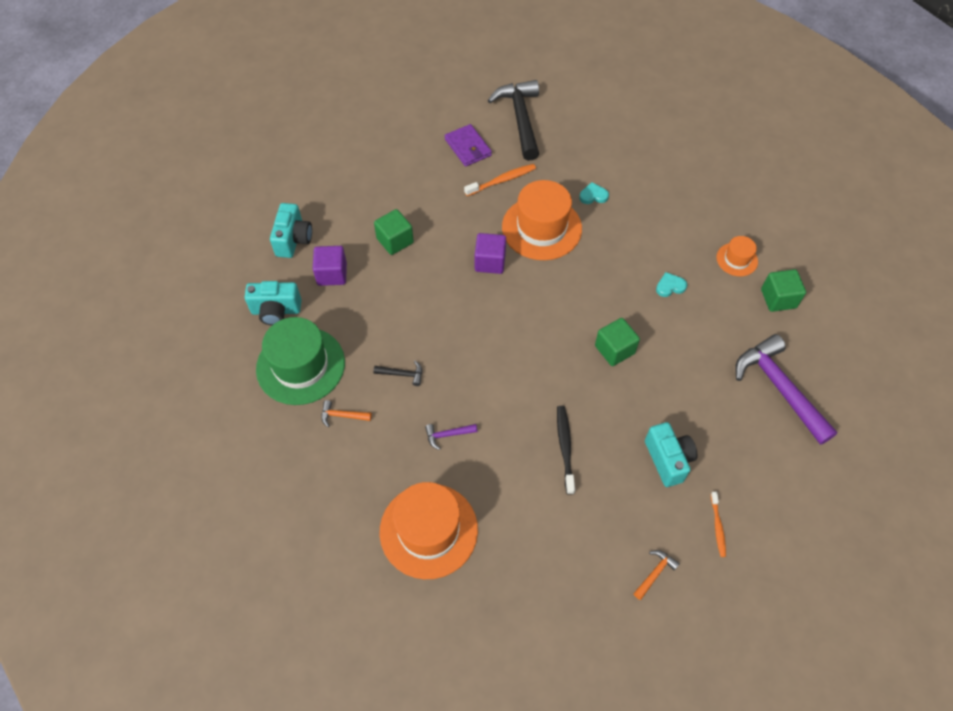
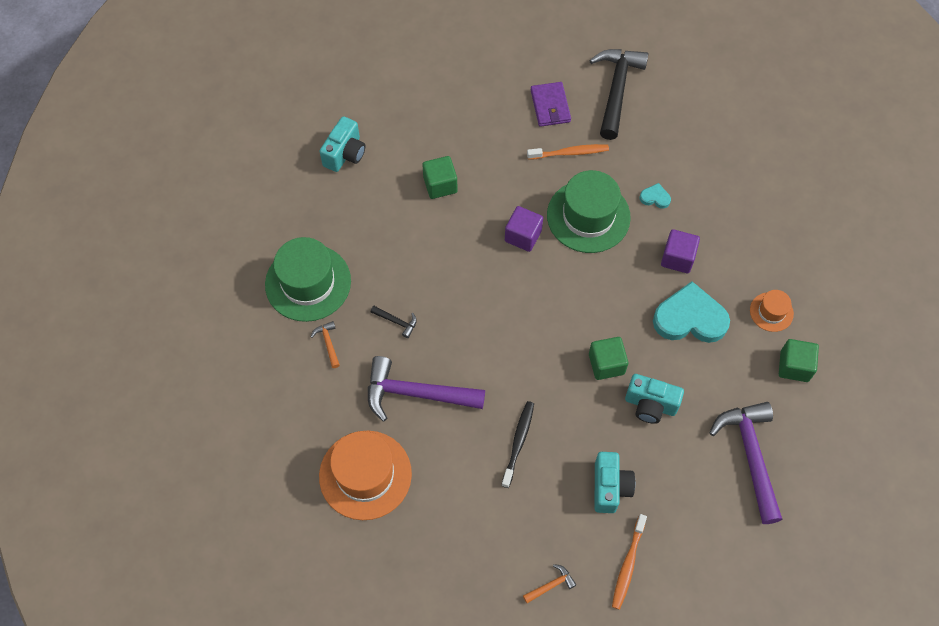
camera: 20 degrees right, 5 degrees up
turquoise camera [245,281,301,325] -> turquoise camera moved to [625,374,684,424]
purple cube [313,246,347,286] -> purple cube moved to [661,229,700,273]
orange hammer [321,400,372,427] -> orange hammer turned 45 degrees clockwise [311,321,340,368]
purple hammer [425,424,478,450] -> purple hammer [368,356,485,421], size x2.39
orange hat [502,180,582,260] -> green hat [547,170,631,253]
turquoise heart [656,272,687,297] -> turquoise heart [653,281,730,343], size x2.29
orange toothbrush [711,492,726,557] -> orange toothbrush [612,514,647,610], size x1.52

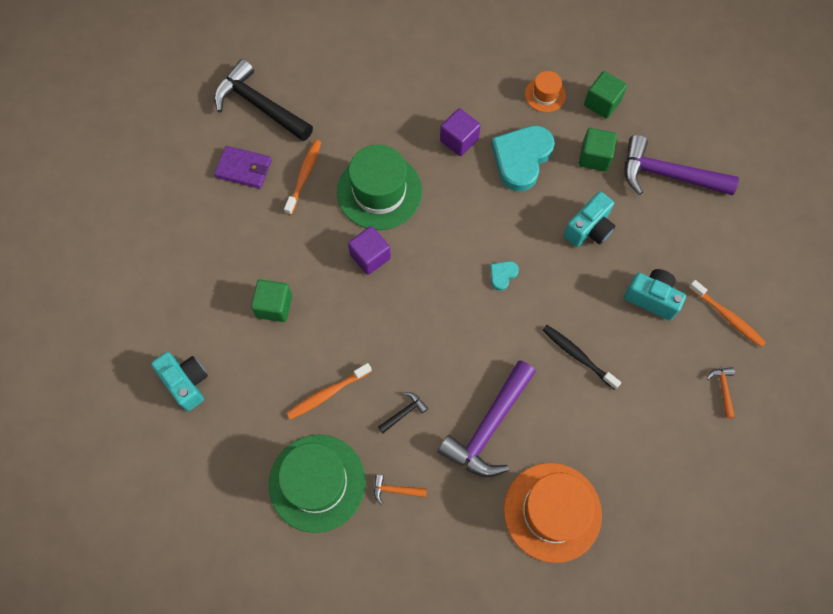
camera: 65 degrees left, 5 degrees up
green cube [589,337,628,380] -> green cube moved to [579,128,617,172]
turquoise heart [640,183,671,208] -> turquoise heart moved to [490,261,519,291]
none -> orange toothbrush [287,363,372,420]

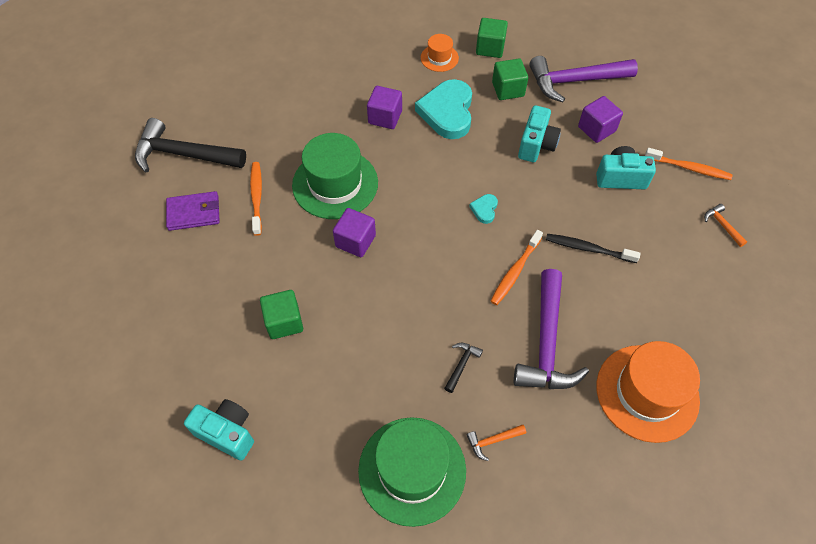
camera: 25 degrees left, 10 degrees down
orange toothbrush [287,363,372,420] -> orange toothbrush moved to [491,230,543,305]
none -> purple cube [578,96,623,143]

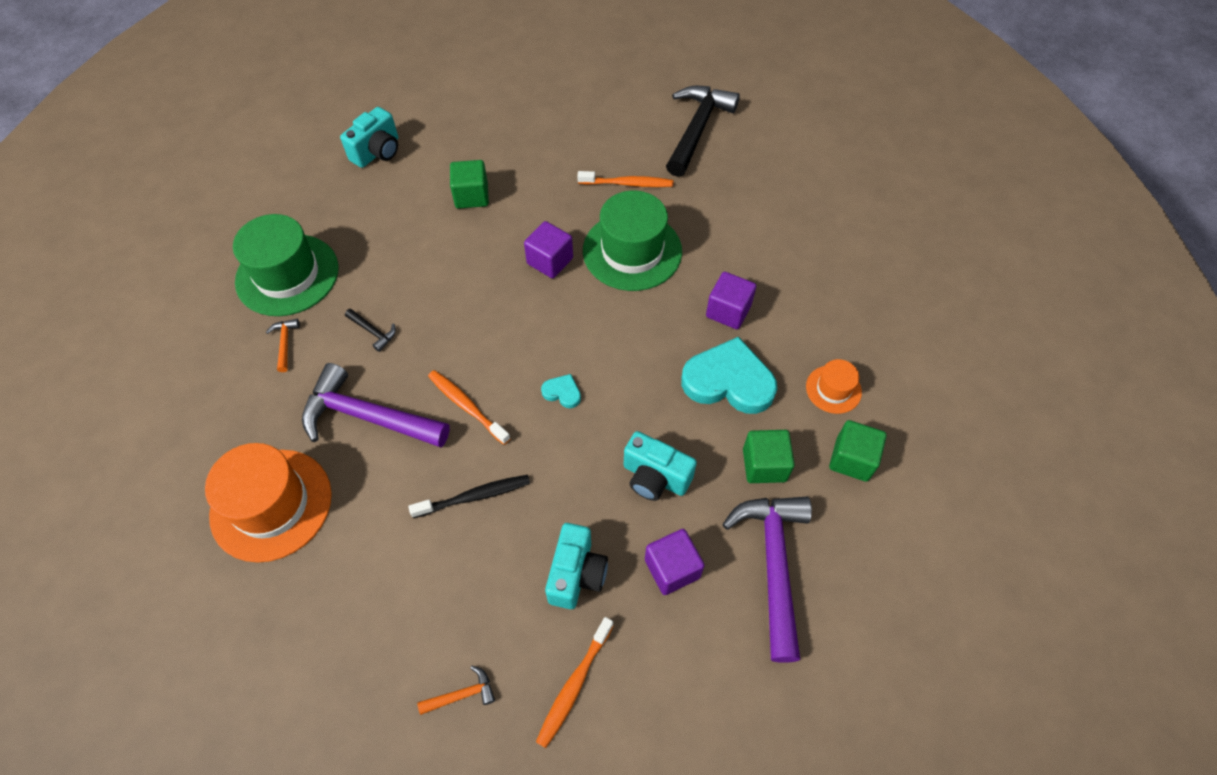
camera: 100 degrees right, 0 degrees up
purple wallet [166,191,220,231] -> none
black toothbrush [546,234,641,263] -> black toothbrush turned 45 degrees clockwise [408,475,530,518]

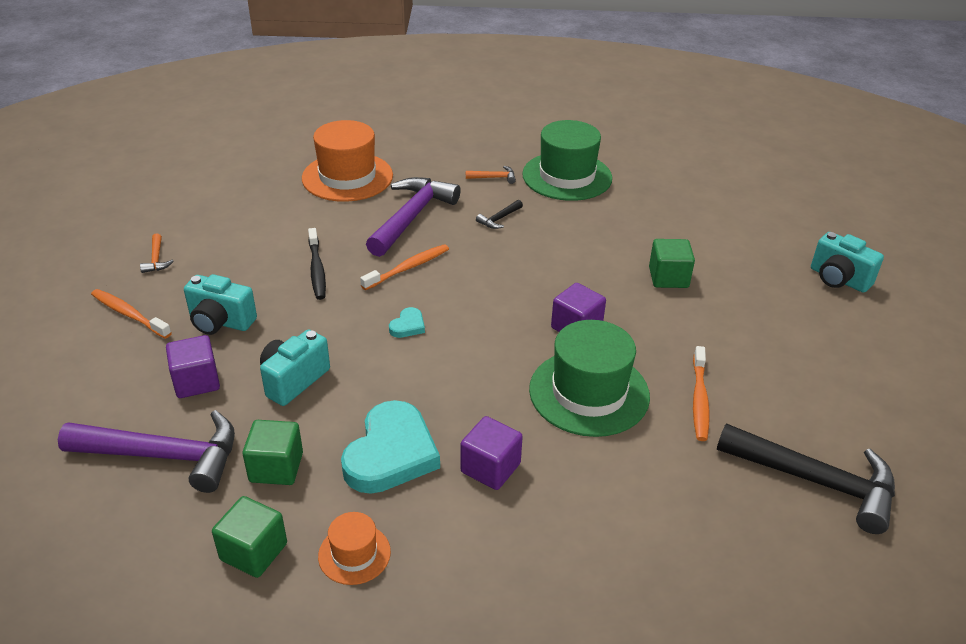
camera: 95 degrees right, 20 degrees down
turquoise camera [340,107,398,168] -> turquoise camera moved to [811,232,884,293]

